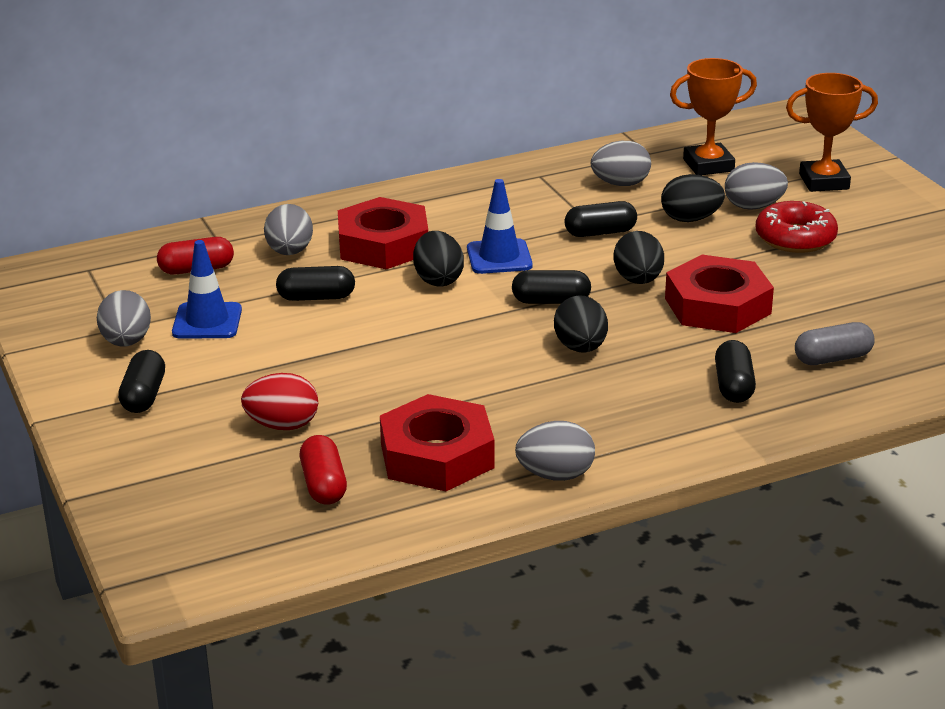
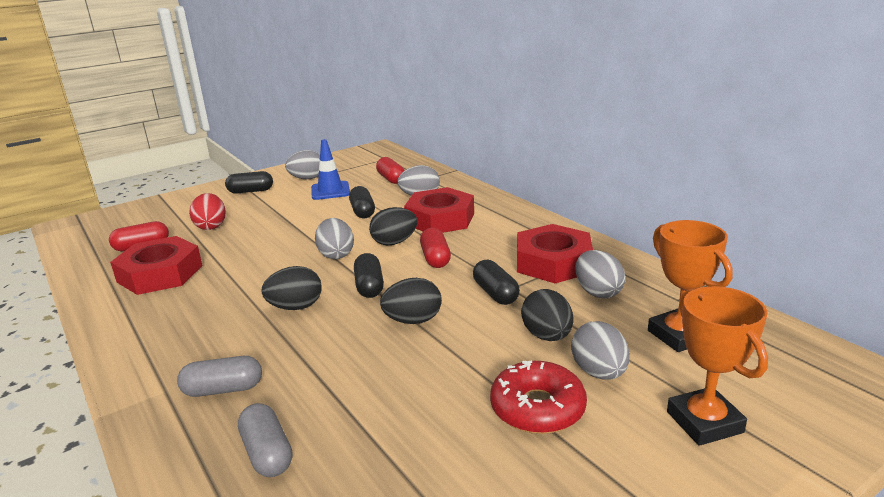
camera: 80 degrees right, 5 degrees down
blue traffic cone [467,179,533,274] -> red capsule [420,228,451,268]
grey egg [515,421,595,481] -> grey egg moved to [315,218,354,259]
red nut [665,255,774,333] -> red nut moved to [517,224,593,283]
black capsule [715,340,756,403] -> grey capsule [177,356,262,397]

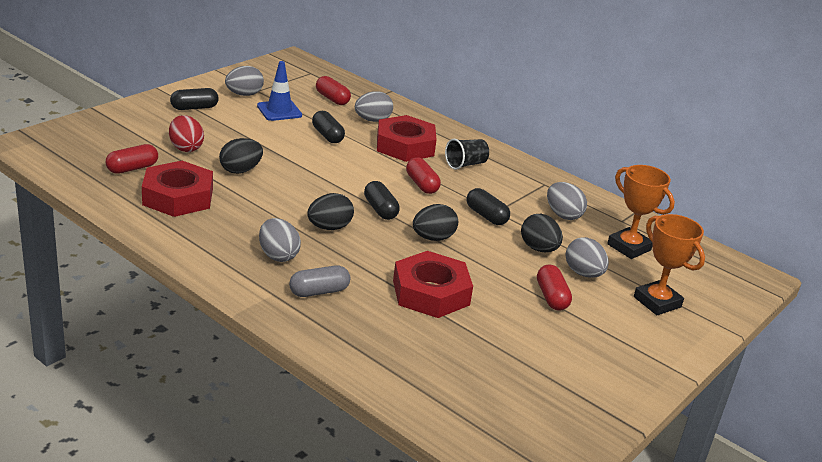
camera: 20 degrees left, 5 degrees up
grey capsule [238,403,292,477] -> none
grey egg [315,218,354,259] -> grey egg moved to [259,218,301,262]
black egg [369,207,417,245] -> black egg moved to [219,138,263,174]
red donut [490,361,587,434] -> red capsule [537,264,572,311]
red nut [517,224,593,283] -> red nut moved to [393,251,473,318]
none -> black cup [445,139,489,170]

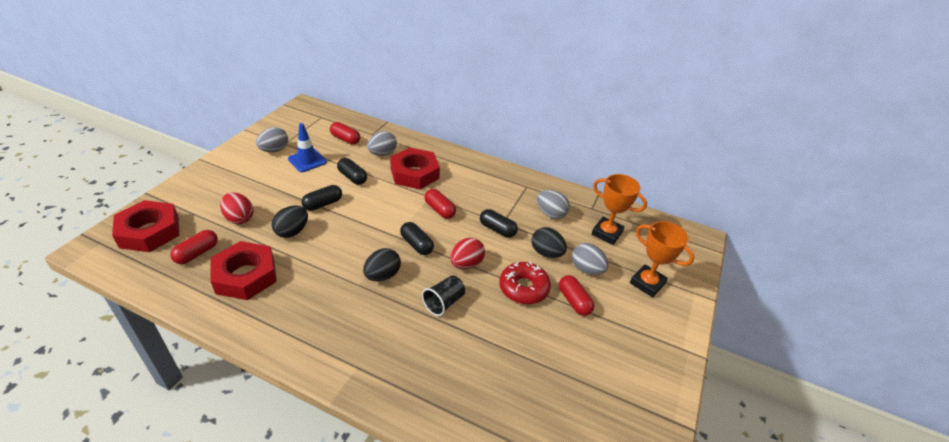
camera: 15 degrees left, 10 degrees up
black capsule [170,88,219,110] -> black capsule moved to [302,185,342,211]
grey egg [259,218,301,262] -> none
grey capsule [289,265,350,297] -> none
red nut [393,251,473,318] -> red nut moved to [112,200,179,252]
black egg [413,204,458,241] -> red egg [450,238,485,269]
black cup [445,139,489,170] -> black cup moved to [422,275,465,316]
none -> red donut [499,262,551,304]

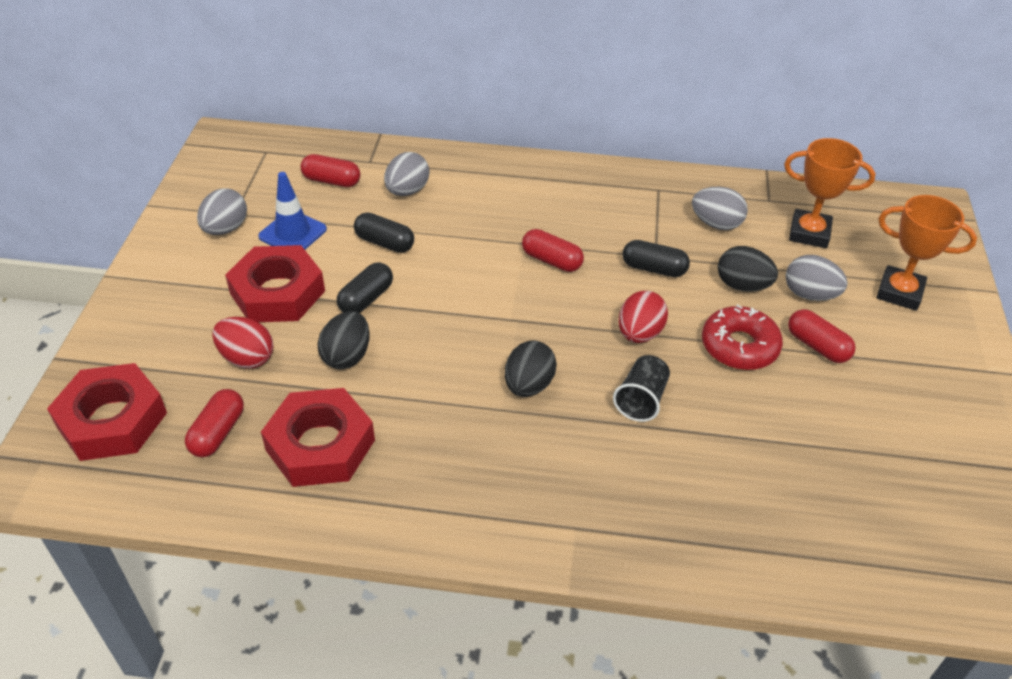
camera: 15 degrees left, 5 degrees up
red nut [390,148,440,189] -> red nut moved to [225,245,325,322]
black capsule [400,222,434,255] -> none

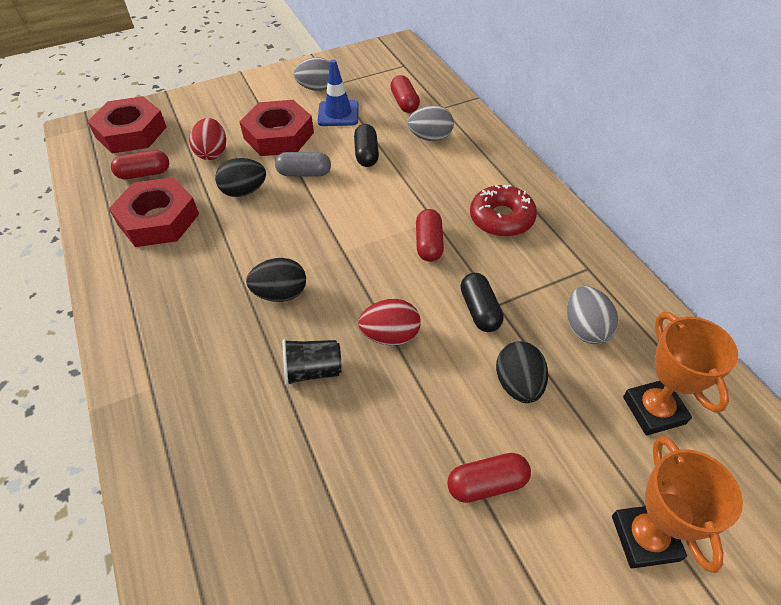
camera: 60 degrees right, 5 degrees up
black capsule [337,263,393,313] -> grey capsule [275,152,331,177]
red donut [702,305,783,370] -> red donut moved to [470,185,537,237]
grey egg [786,255,848,301] -> none
red capsule [788,309,856,363] -> red capsule turned 60 degrees clockwise [447,453,531,503]

